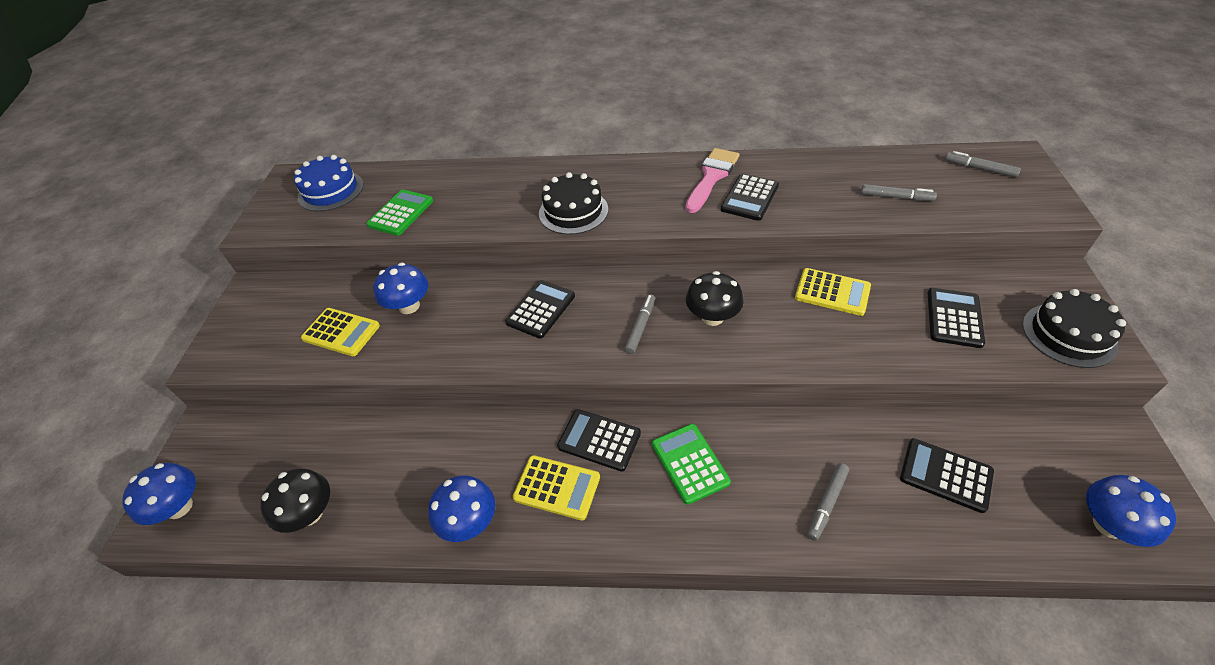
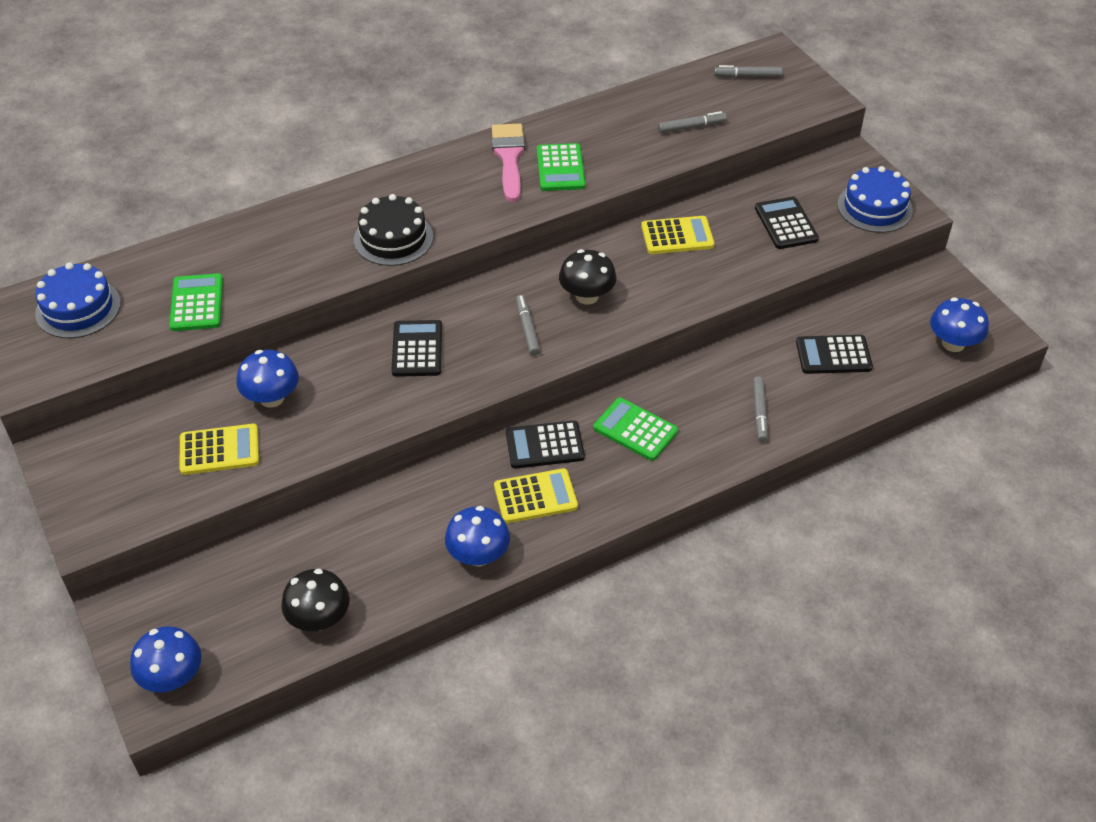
camera: 35 degrees left, 0 degrees up
black calculator [721,174,779,221] -> green calculator [537,143,586,191]
black cake [1022,289,1126,368] -> blue cake [837,166,913,233]

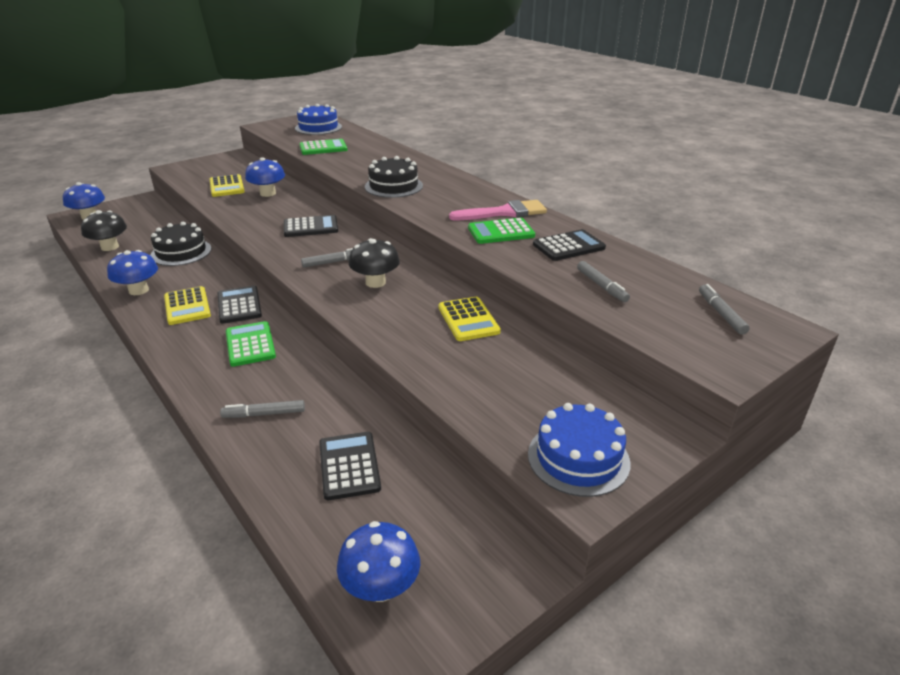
camera: 80 degrees right, 15 degrees down
green calculator [593,397,678,461] -> green calculator turned 45 degrees counterclockwise [226,321,276,367]
black calculator [755,197,819,249] -> black calculator moved to [533,229,606,261]
none -> black cake [150,222,212,266]

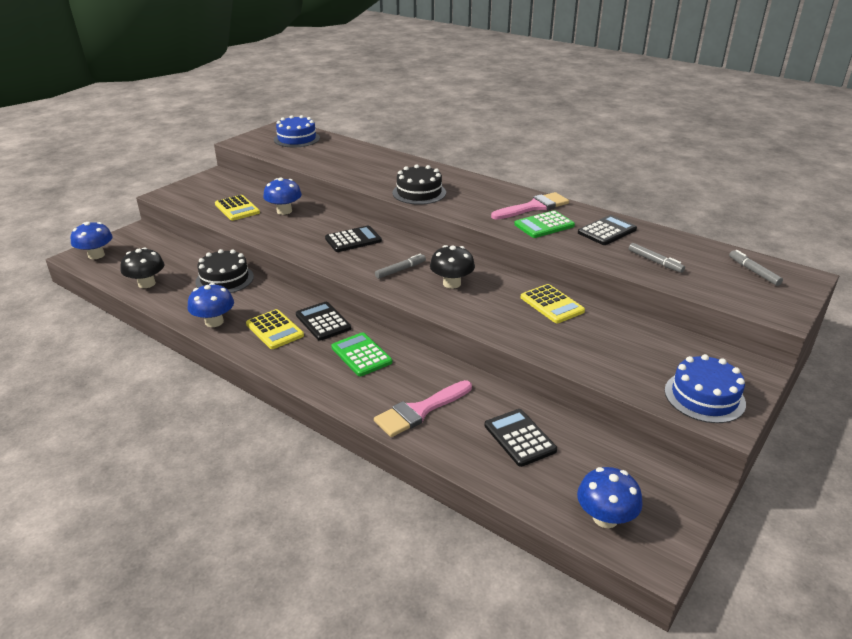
camera: 15 degrees left, 0 degrees up
grey marker [220,400,305,418] -> pink brush [374,380,472,437]
green calculator [299,139,347,155] -> none

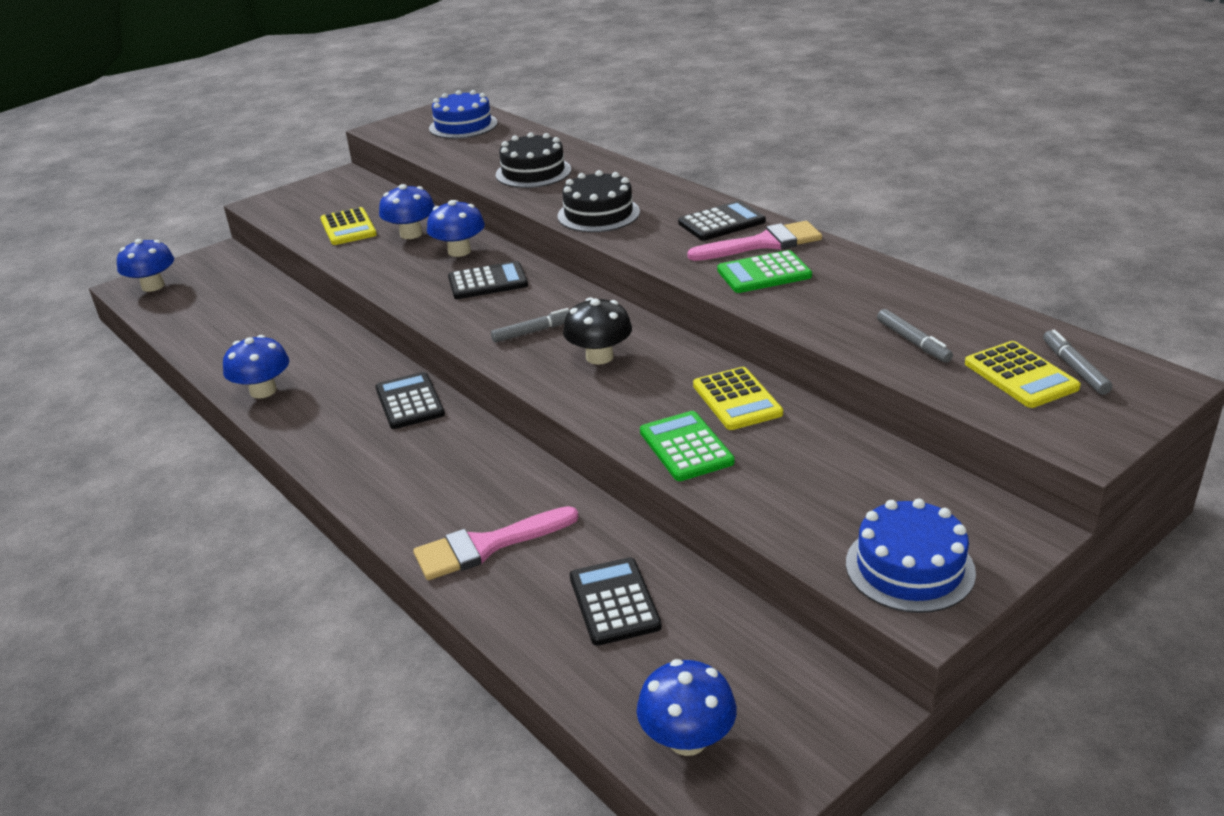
camera: 15 degrees right, 0 degrees up
black mushroom [121,247,164,288] -> none
black cake [195,249,254,293] -> black cake moved to [496,132,571,188]
yellow calculator [246,309,304,349] -> yellow calculator moved to [965,341,1081,408]
green calculator [331,332,392,376] -> green calculator moved to [640,411,735,481]
black calculator [578,215,637,245] -> black calculator moved to [678,201,766,241]
none -> blue mushroom [427,200,485,257]

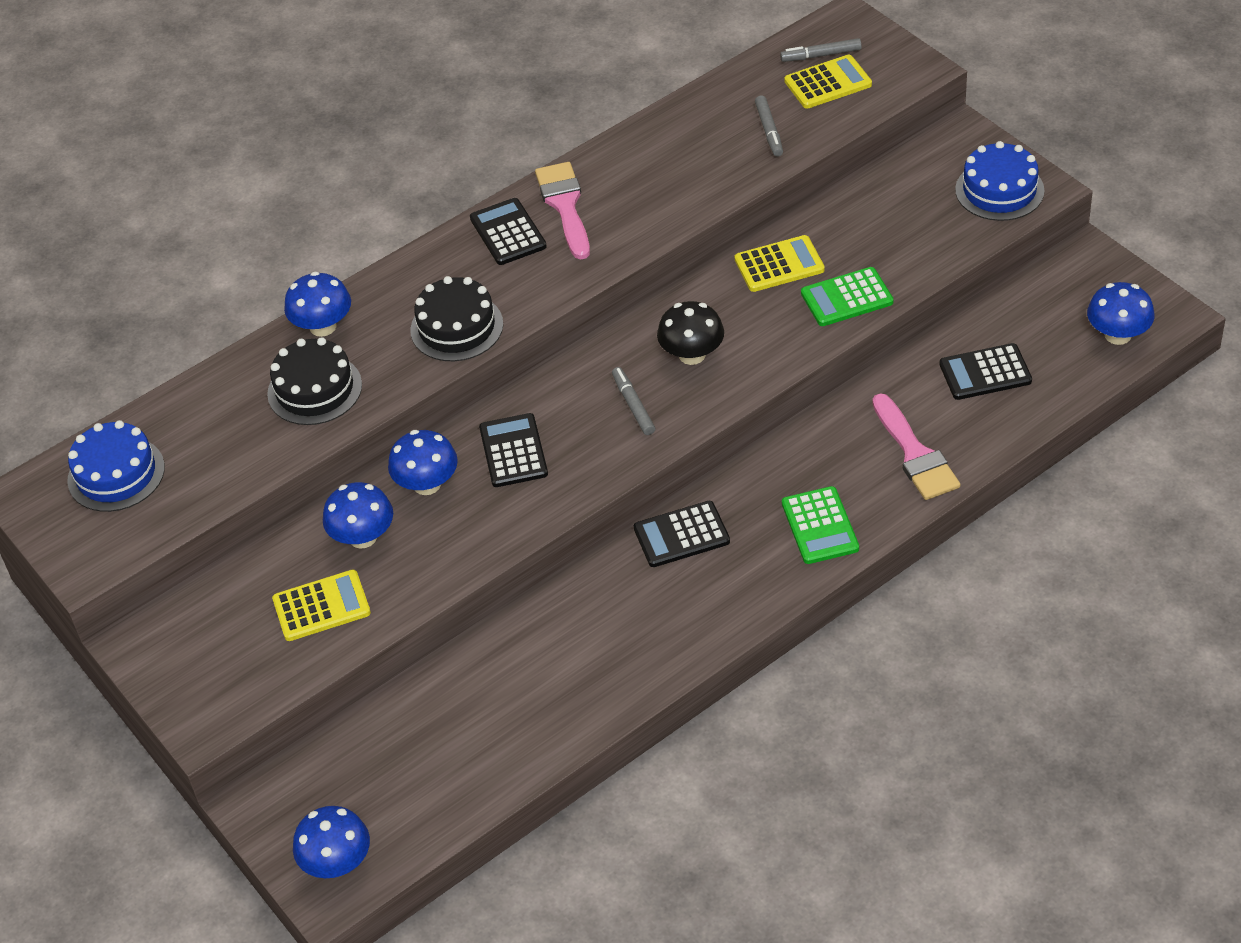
camera: 85 degrees left, 15 degrees up
blue mushroom [223,335,289,398] -> blue mushroom moved to [284,272,351,337]
green calculator [717,250,812,293] -> green calculator moved to [782,486,859,564]
grey marker [877,309,953,363] -> grey marker turned 105 degrees clockwise [755,96,783,157]

